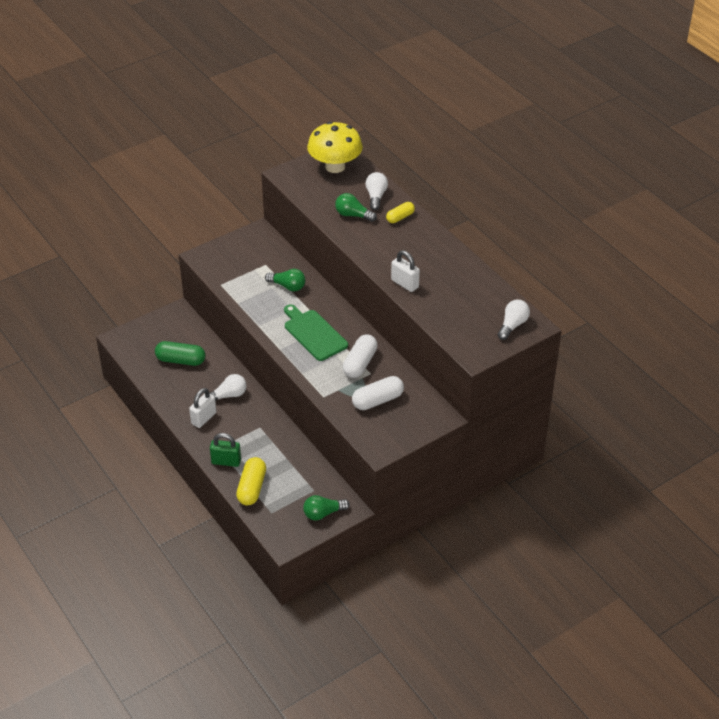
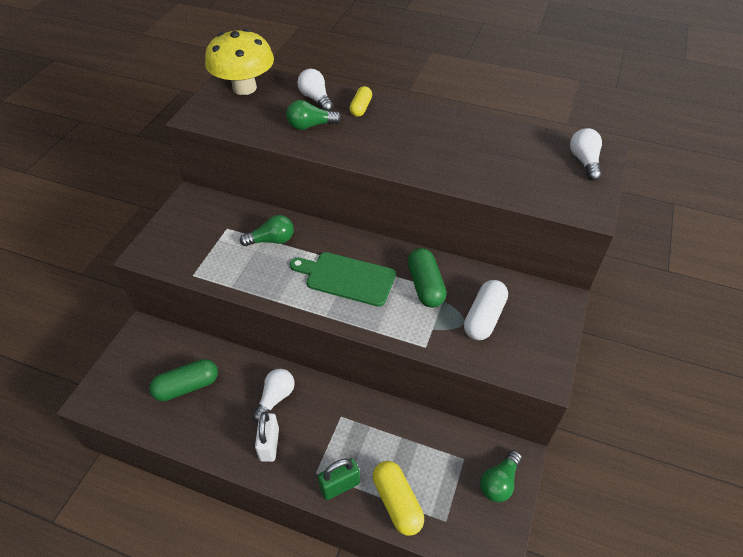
camera: 35 degrees left, 5 degrees up
white capsule [343,334,378,378] -> green capsule [408,248,447,308]
white padlock [391,250,420,292] -> none

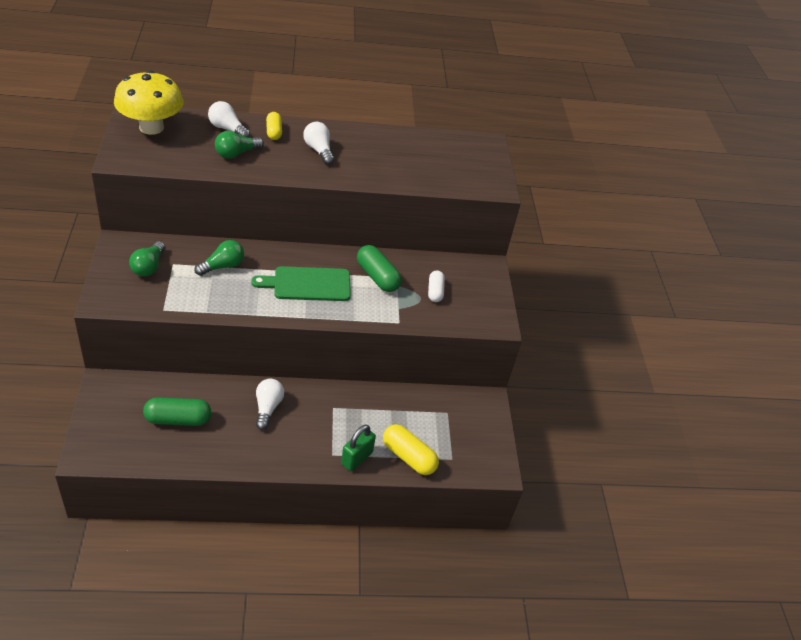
camera: 30 degrees left, 5 degrees down
green capsule [149,359,218,401] -> green capsule turned 45 degrees clockwise [143,397,211,426]
white padlock [255,411,279,462] -> none
white capsule [464,280,508,340] -> white capsule [428,271,445,302], size x0.64
green light bulb [480,450,522,502] -> green light bulb moved to [129,241,165,277]
white light bulb [570,128,602,181] -> white light bulb moved to [303,122,334,165]

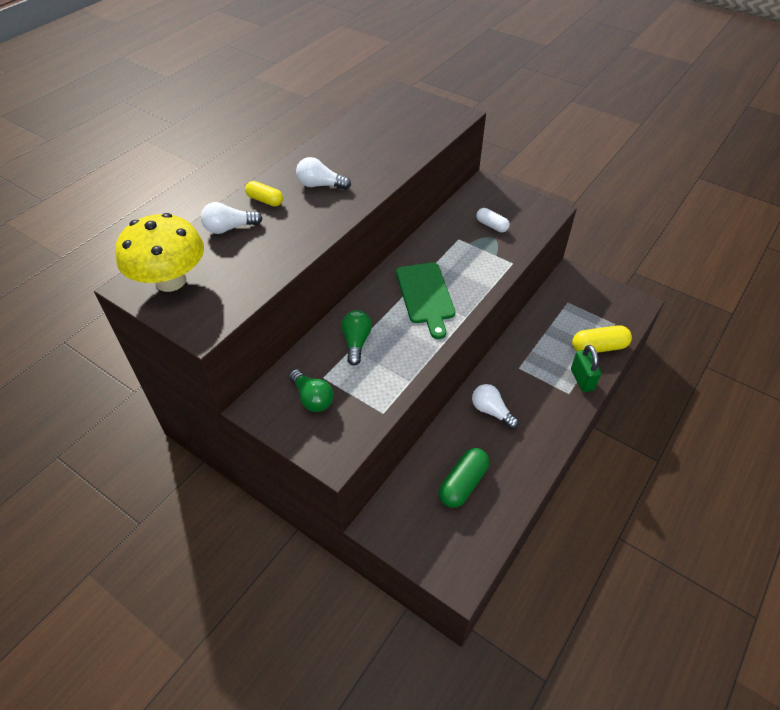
camera: 45 degrees left, 5 degrees up
green light bulb [215,131,264,158] -> none
green cutting board [251,266,351,301] -> green cutting board turned 45 degrees counterclockwise [396,263,455,339]
green capsule [357,245,402,292] -> none

